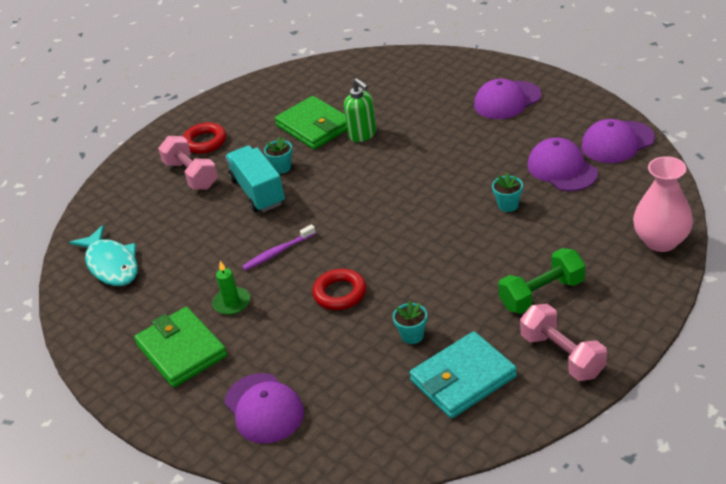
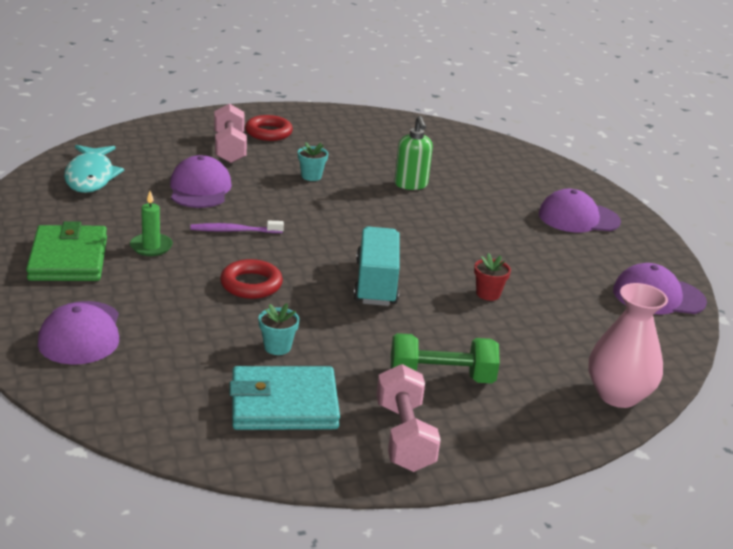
camera: 20 degrees right, 10 degrees down
turquoise truck [225,146,285,212] -> turquoise truck moved to [354,226,400,306]
green wallet [275,96,347,149] -> none
turquoise flower pot [492,173,523,212] -> red flower pot [474,253,511,301]
purple cap [528,137,598,191] -> purple cap moved to [170,155,232,208]

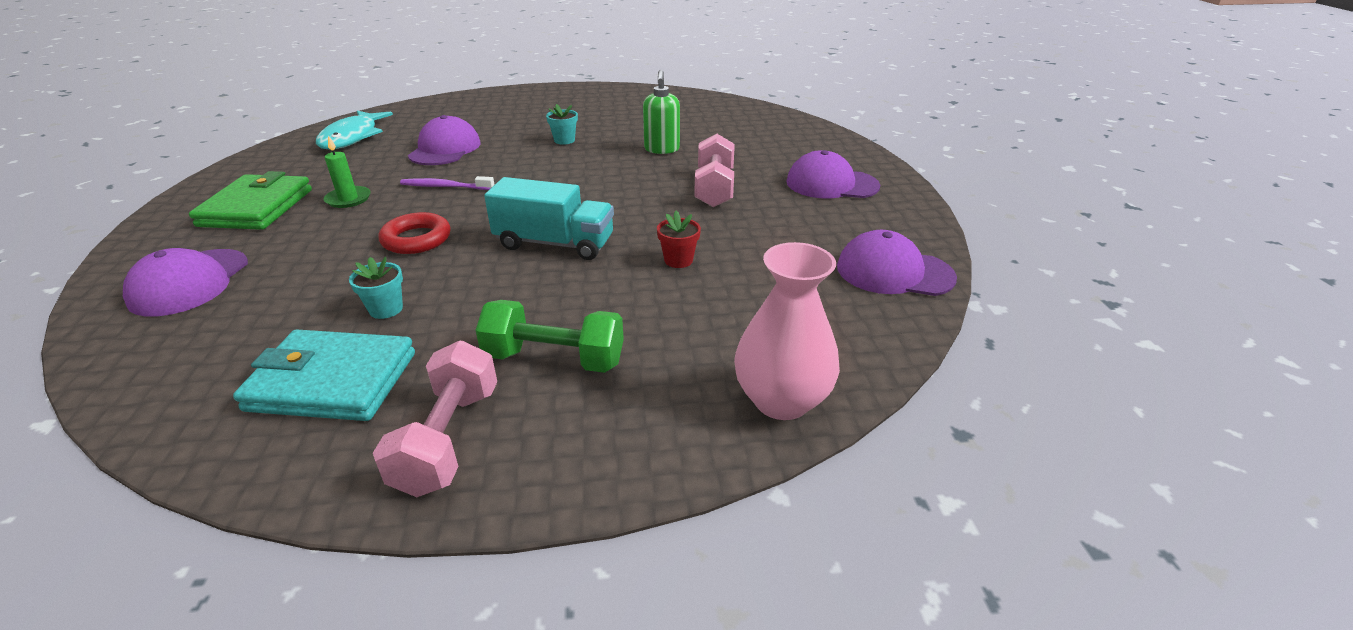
camera: 15 degrees right, 5 degrees up
pink dumbbell [214,104,247,163] -> pink dumbbell moved to [694,134,734,207]
red ring [245,115,293,141] -> none
turquoise truck [354,226,400,306] -> turquoise truck turned 90 degrees clockwise [484,177,614,260]

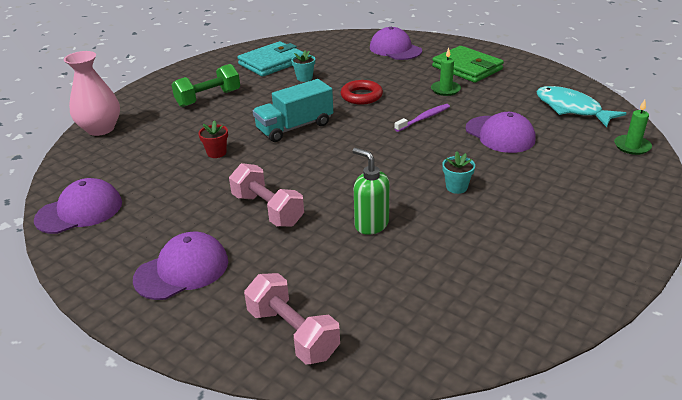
camera: 135 degrees right, 0 degrees up
pink dumbbell [373,341,497,497] -> pink dumbbell moved to [244,273,340,365]
none -> green candle [614,100,652,155]

